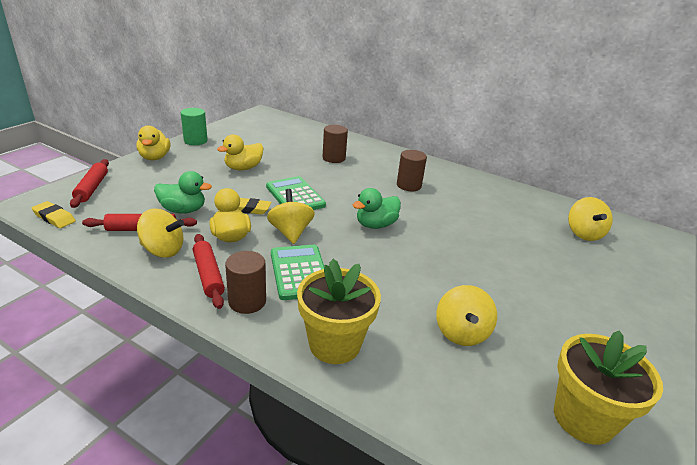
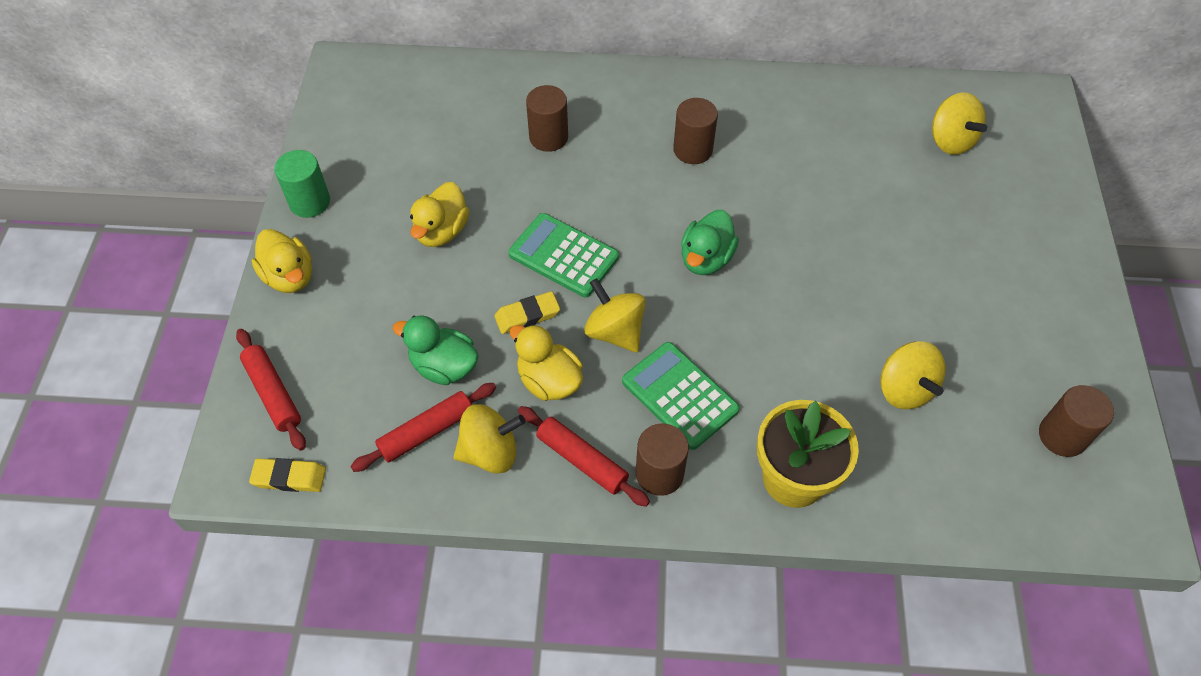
camera: 25 degrees left, 25 degrees up
green duck [154,171,212,214] -> green duck turned 135 degrees counterclockwise [393,315,479,385]
yellow flower pot [554,331,663,445] -> brown cylinder [1039,385,1114,457]

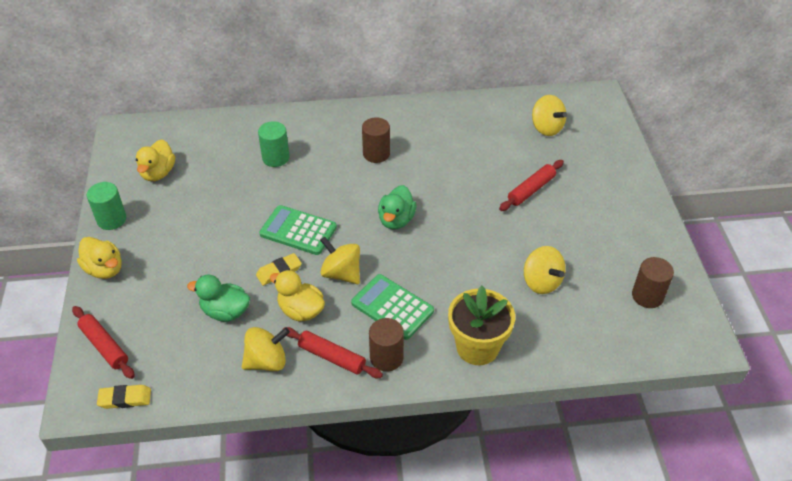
camera: 10 degrees left, 10 degrees down
red rolling pin [350,383,496,472] -> red rolling pin moved to [499,160,564,211]
yellow duck [410,182,469,247] -> yellow duck moved to [136,139,175,181]
brown cylinder [526,85,568,152] -> green cylinder [258,121,290,167]

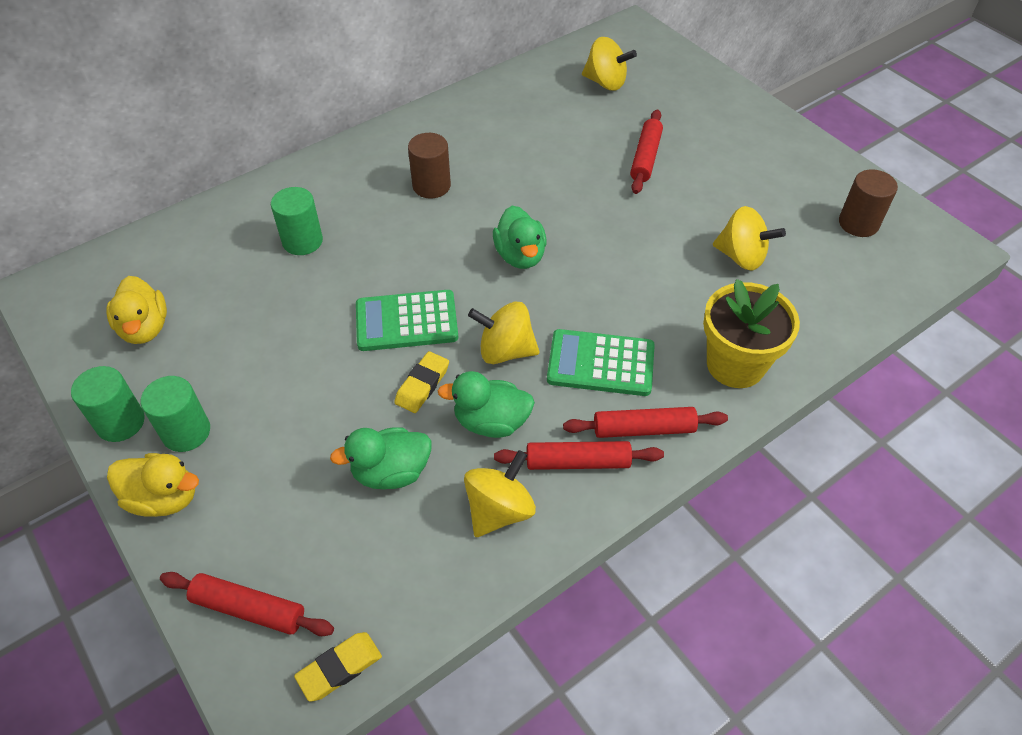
camera: 30 degrees left, 5 degrees up
yellow duck [270,270,325,321] -> green duck [438,371,535,438]
brown cylinder [369,318,404,372] -> red rolling pin [563,407,728,438]
none -> green cylinder [141,376,210,452]

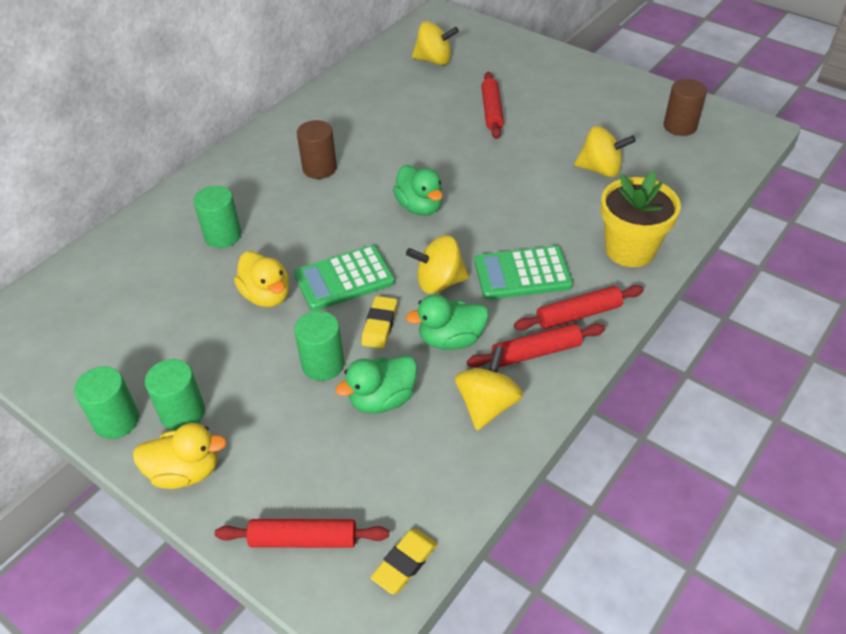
camera: 15 degrees left, 5 degrees down
yellow duck [106,276,167,344] -> yellow duck moved to [234,251,289,307]
none -> green cylinder [294,311,345,381]

